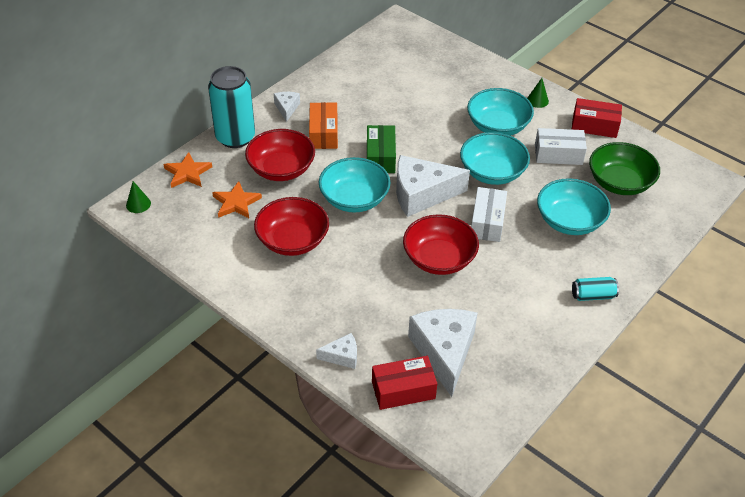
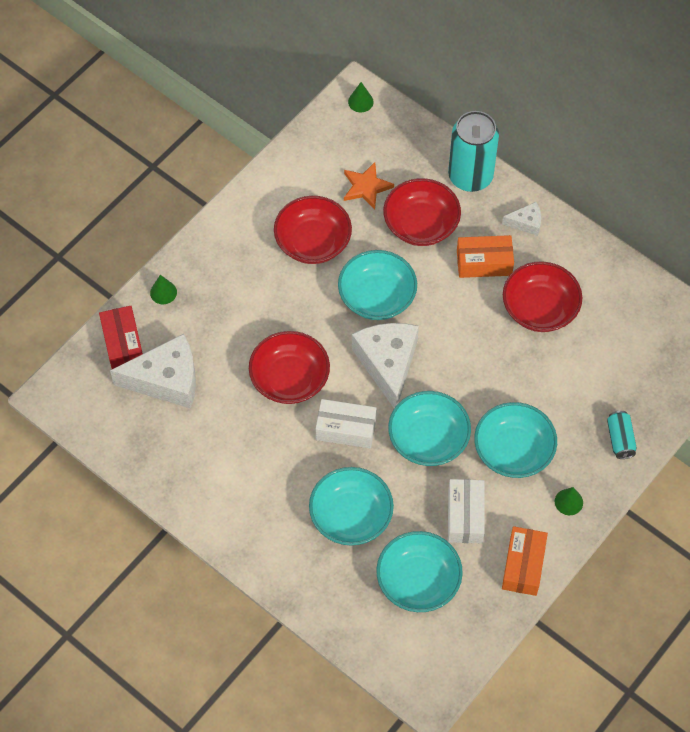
camera: 90 degrees right, 15 degrees up
orange star [163,152,212,188] -> none
white cheese [316,333,357,369] -> green cone [150,275,177,304]
green box [367,125,396,173] -> none
red box [572,98,622,138] -> orange box [502,526,548,596]
turquoise can [572,277,619,301] -> turquoise can moved to [607,411,637,459]
green bowl [589,142,660,195] -> turquoise bowl [376,531,463,612]
none -> red bowl [503,261,582,332]

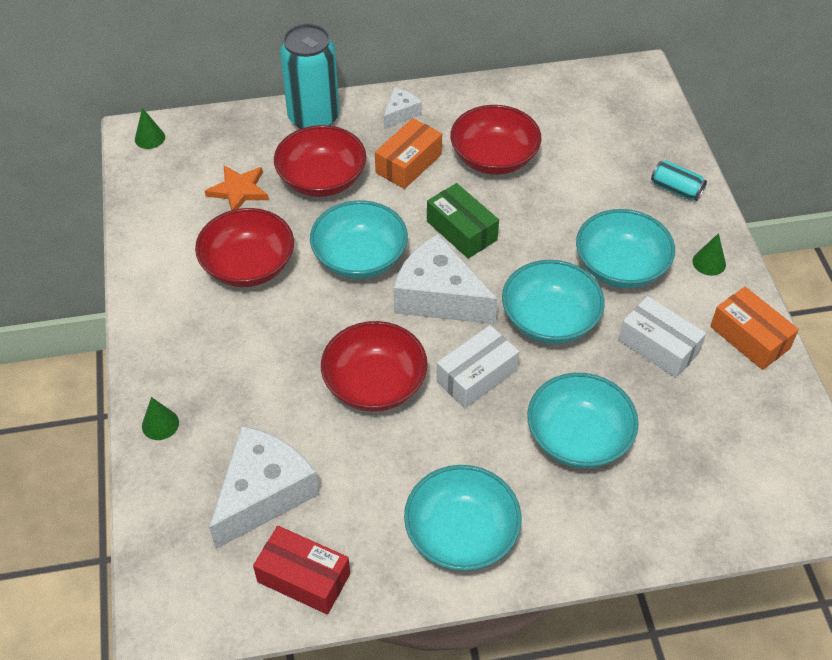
camera: 50 degrees left, 10 degrees down
red box [99,306,143,369] -> red box moved to [253,526,350,615]
turquoise bowl [376,531,463,612] -> turquoise bowl moved to [404,465,522,571]
none -> green box [427,183,499,259]

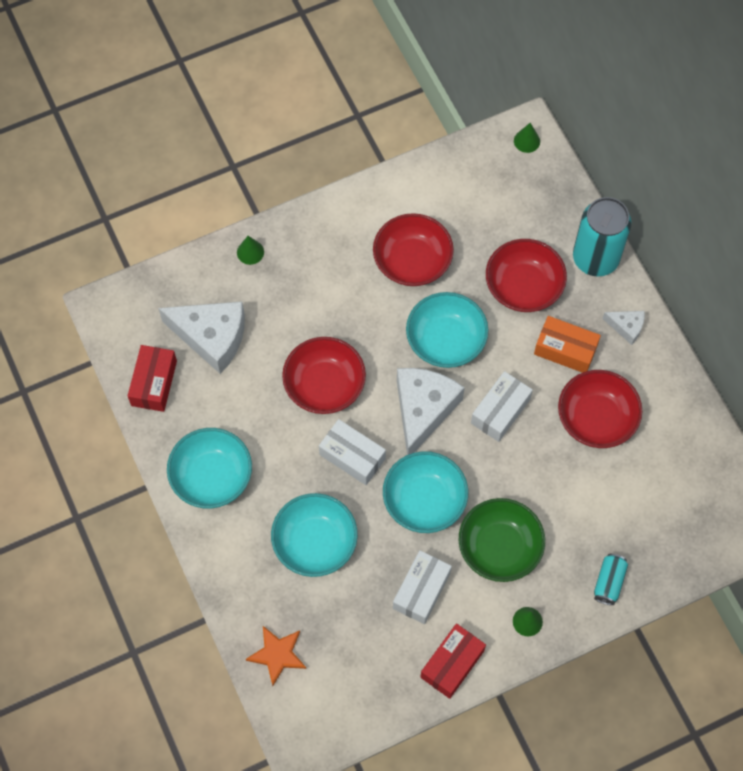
camera: 75 degrees right, 15 degrees up
orange star [205,165,269,210] -> orange star moved to [246,626,306,686]
green box [427,183,499,259] -> white box [471,371,533,442]
turquoise bowl [576,209,675,288] -> green bowl [458,498,545,582]
orange box [710,287,799,370] -> red box [420,624,486,699]

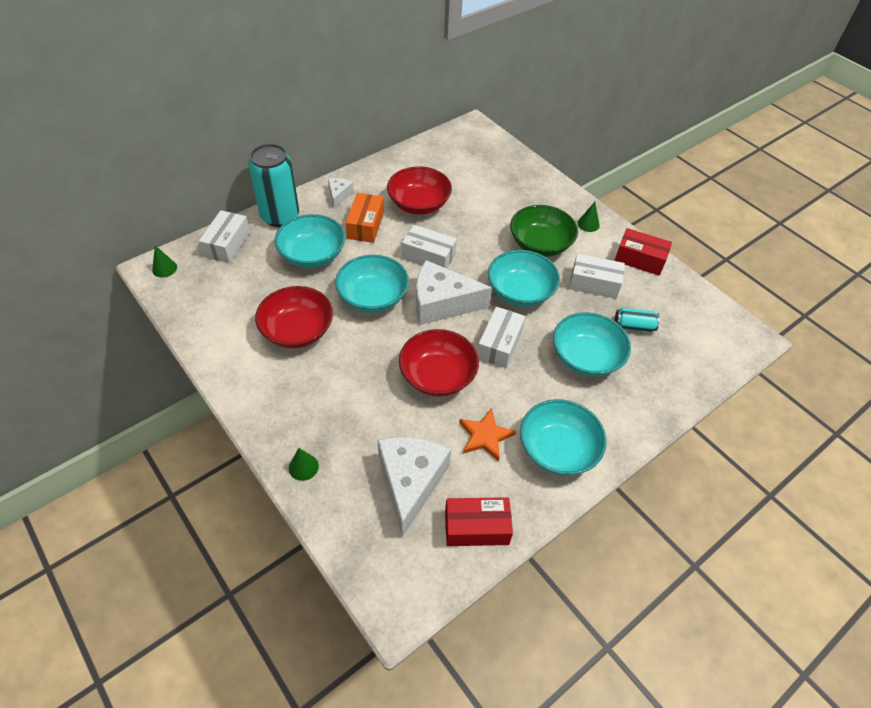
camera: 105 degrees left, 15 degrees down
orange star [246,626,306,686] -> orange star moved to [459,408,516,461]
red bowl [486,239,567,312] -> turquoise bowl [275,214,345,268]
turquoise can [594,554,628,605] -> turquoise can moved to [615,308,660,332]
none -> white box [199,210,250,263]

